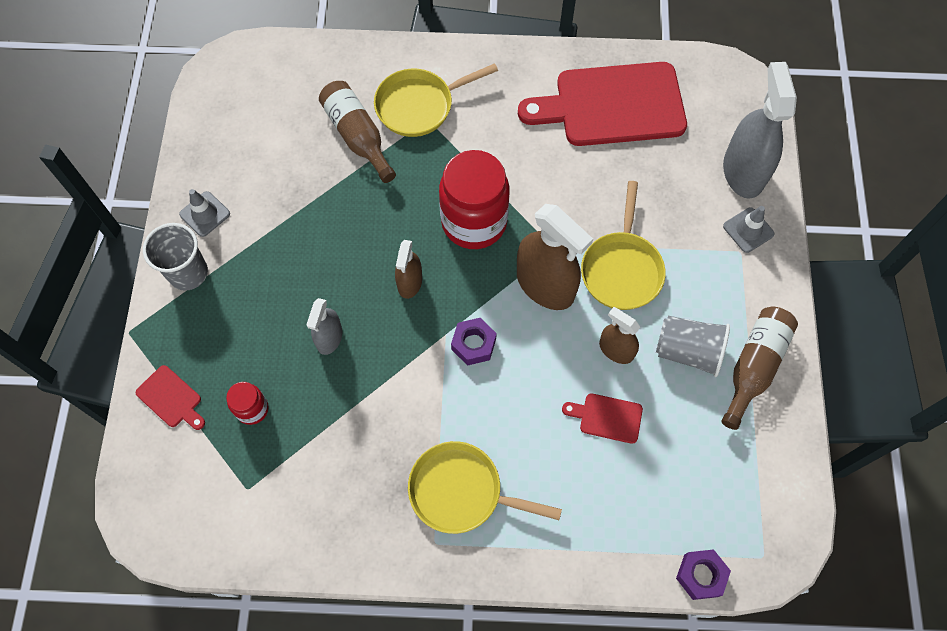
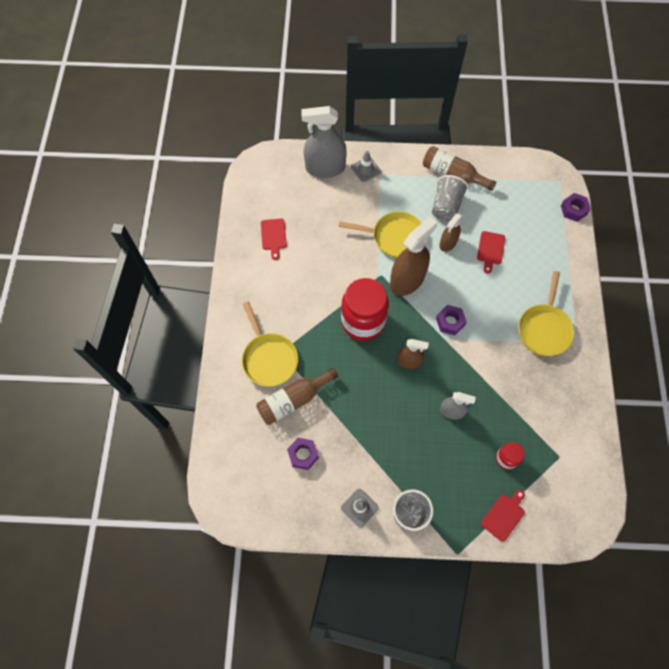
camera: 90 degrees left, 0 degrees up
red cutting board [518,62,687,146] -> red cutting board [261,219,287,260], size x0.42
none -> purple nut [287,438,319,470]

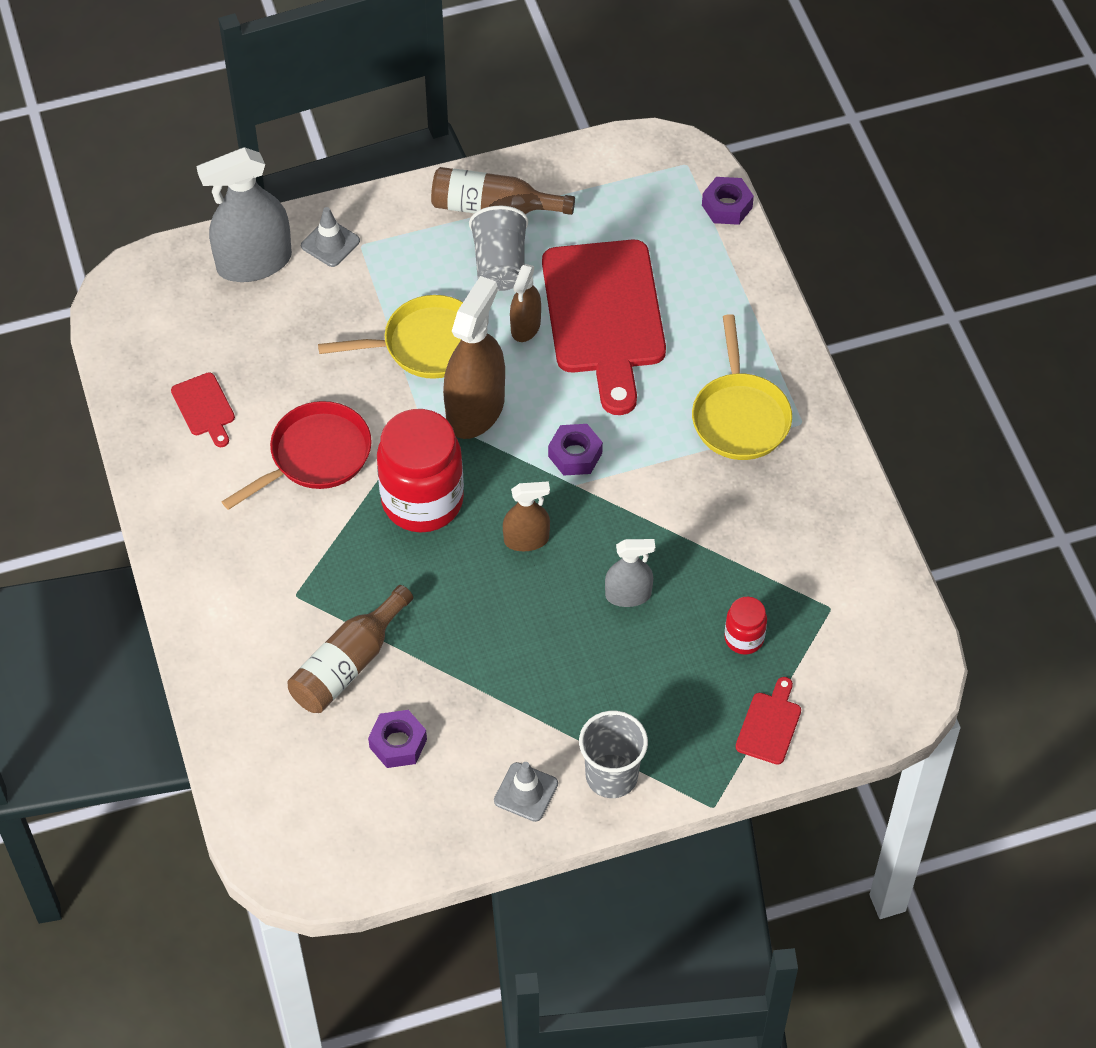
camera: 20 degrees left, 10 degrees down
yellow pan [242,302,298,387] -> none
red cutting board [477,231,505,274] -> red cutting board [542,240,666,415], size x2.40
none -> red pan [221,401,372,510]

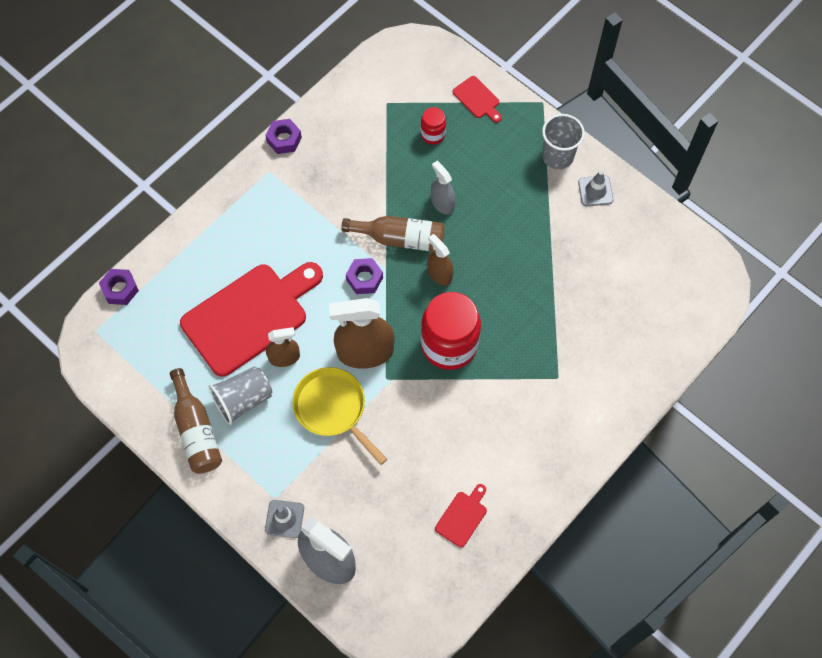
camera: 120 degrees left, 10 degrees up
red pan [221,401,372,510] -> none
brown bottle [288,585,413,713] -> brown bottle moved to [341,216,445,251]
purple nut [368,710,427,768] -> purple nut moved to [265,119,302,154]
yellow pan [692,314,792,460] -> none
red cutting board [736,677,801,765] -> red cutting board turned 120 degrees counterclockwise [453,76,502,123]

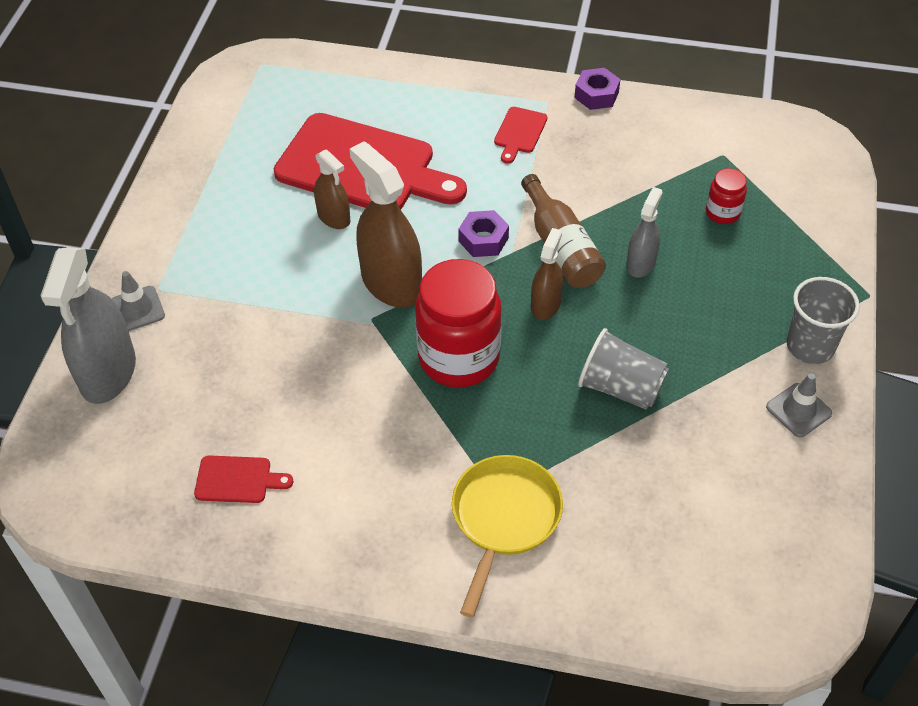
camera: 60 degrees right, 15 degrees down
purple nut [99,269,139,305] -> none
brown bottle [170,368,222,474] -> none
grey cup [208,366,272,425] -> grey cup moved to [578,328,669,410]
yellow pan [292,367,387,465] -> yellow pan moved to [452,455,563,618]
red cutting board [453,76,502,123] -> red cutting board moved to [494,107,547,164]

